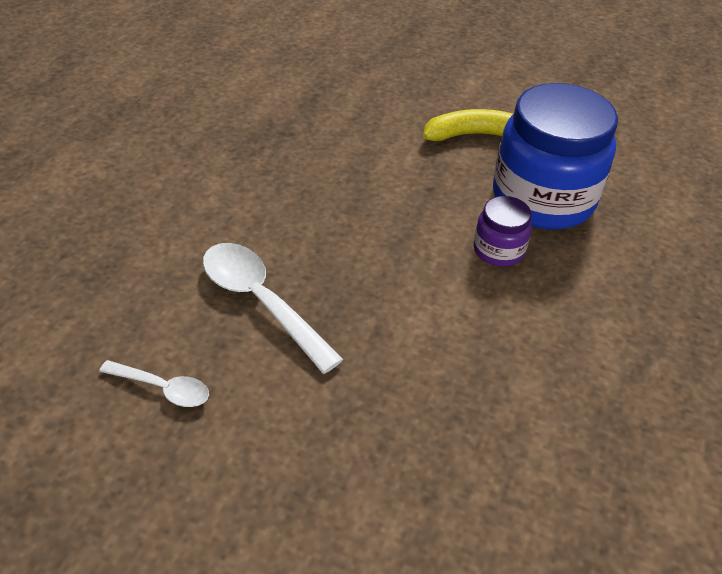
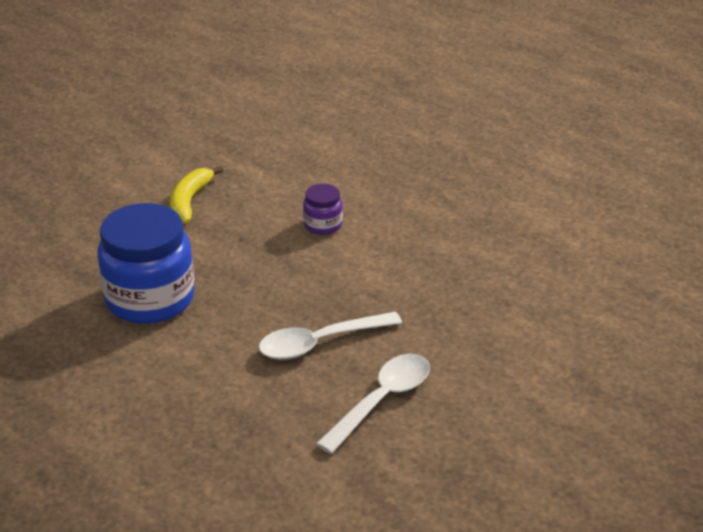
camera: 70 degrees left, 10 degrees down
white spoon [99,360,209,407] -> white spoon [316,354,430,454], size x1.80
blue jar [493,83,618,229] -> blue jar moved to [97,203,195,324]

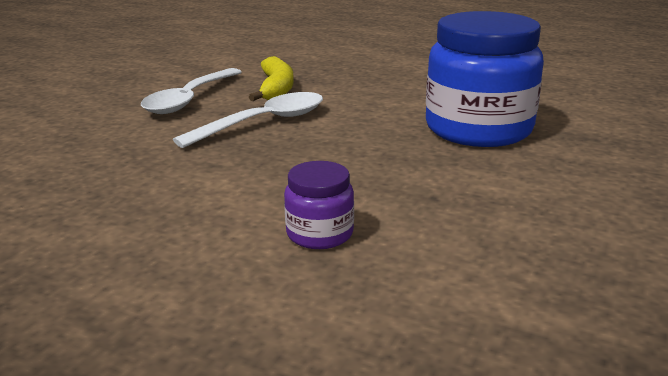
camera: 165 degrees right, 10 degrees down
yellow banana [170,166,224,224] -> yellow banana moved to [249,56,294,101]

